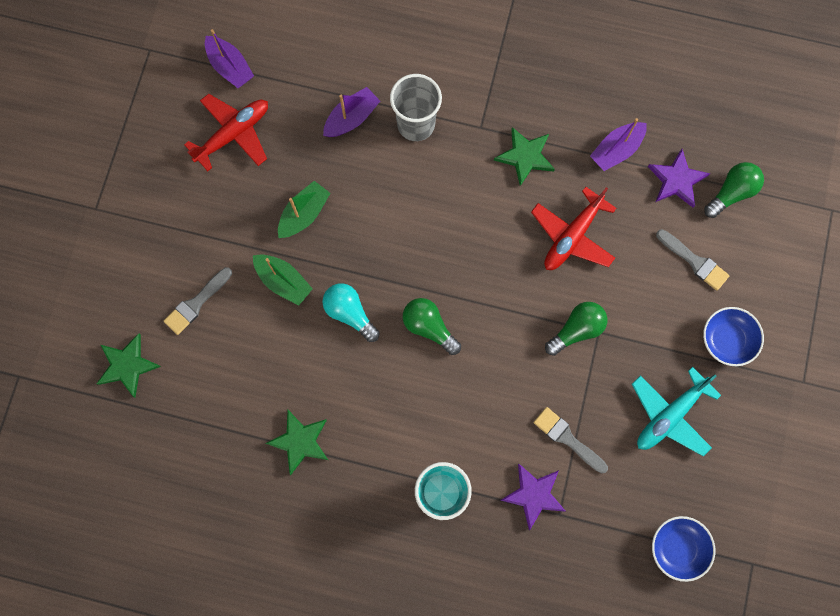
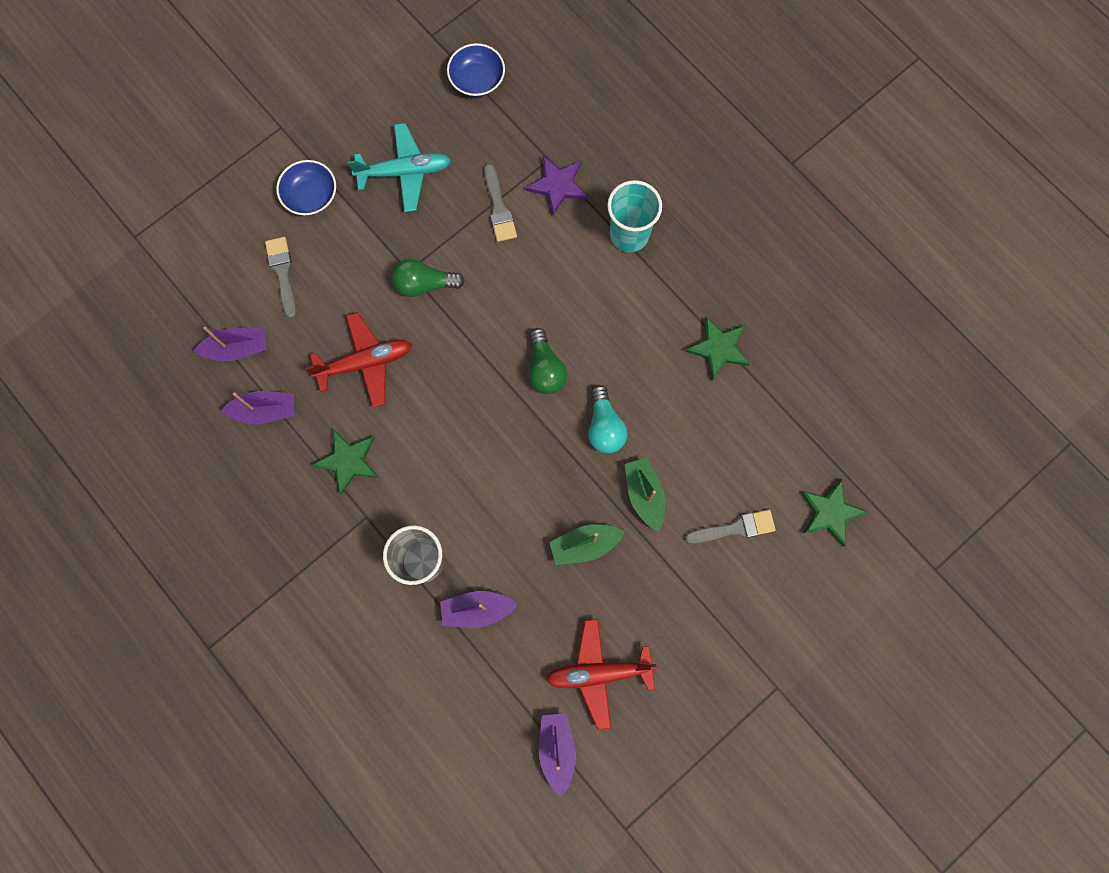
camera: 145 degrees left, 0 degrees up
purple star [648,149,710,208] -> purple boat [194,327,267,361]
green light bulb [704,162,764,218] -> none

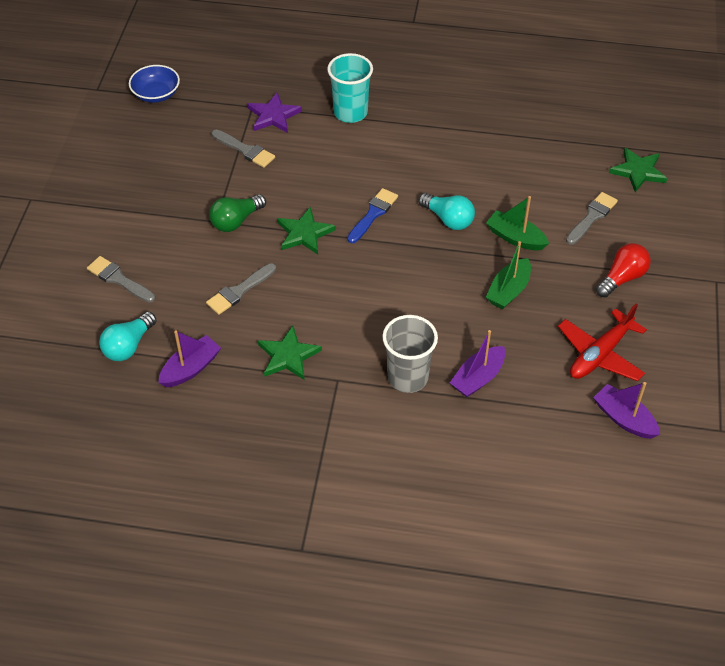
camera: 40 degrees left, 25 degrees down
purple boat [194,327,267,361] -> turquoise light bulb [99,312,157,361]
blue bowl [276,160,336,215] -> none
red plane [306,312,412,407] -> grey brush [206,263,276,315]
turquoise plane [348,123,451,212] -> none
green light bulb [529,328,567,394] -> blue brush [347,188,398,243]
green star [685,316,750,380] -> green star moved to [277,207,336,254]
none -> red light bulb [596,243,651,297]

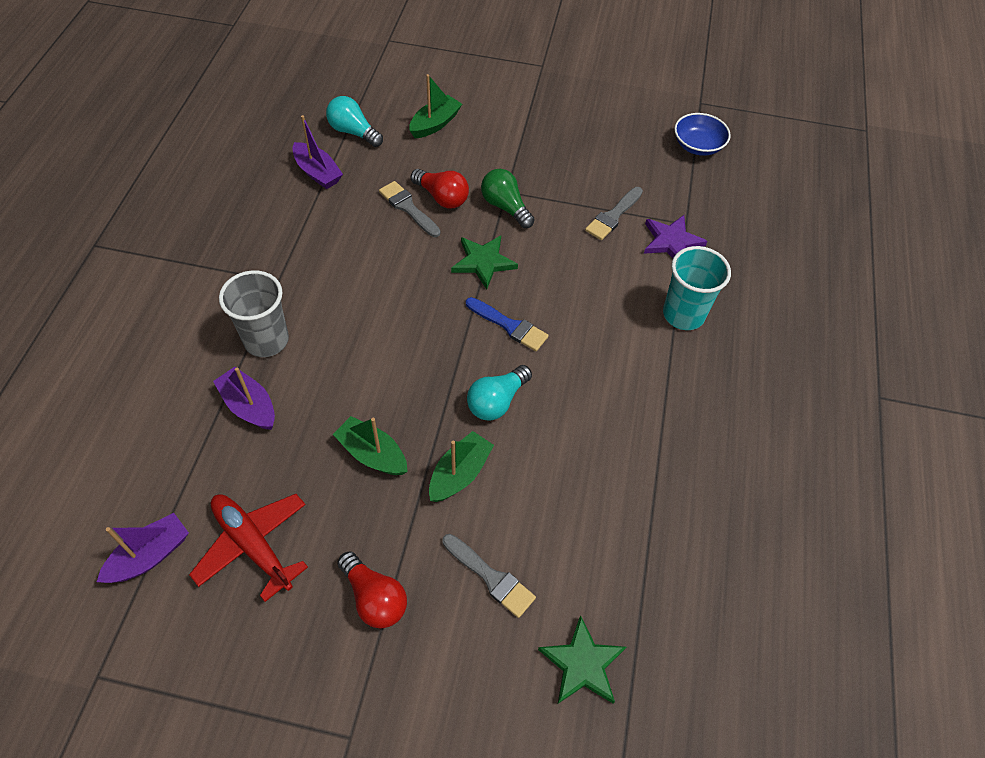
camera: 90 degrees right, 5 degrees up
grey brush [87,256,155,303] -> green boat [409,74,462,138]
green star [258,326,322,380] -> none
none -> red light bulb [411,169,469,209]

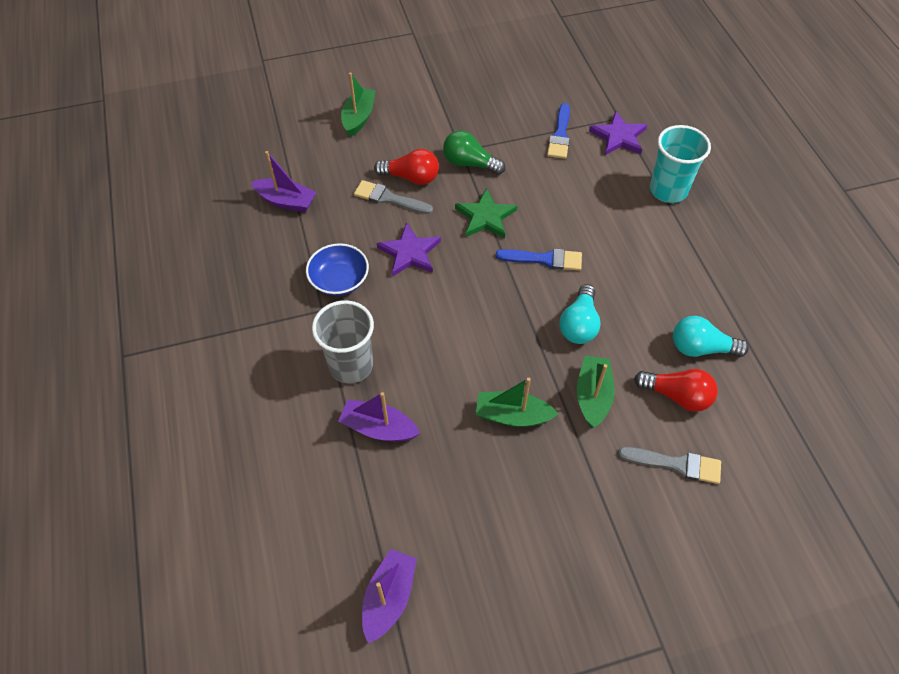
camera: 25 degrees left, 0 degrees up
red plane [189,494,308,602] -> none
turquoise light bulb [326,96,383,147] -> turquoise light bulb moved to [673,316,749,357]
red light bulb [337,551,407,629] -> red light bulb moved to [634,369,718,412]
green star [538,615,626,704] -> none
grey brush [585,187,643,240] -> blue brush [547,103,570,159]
blue bowl [674,113,731,156] -> blue bowl moved to [306,243,369,296]
none -> purple star [377,222,441,277]

